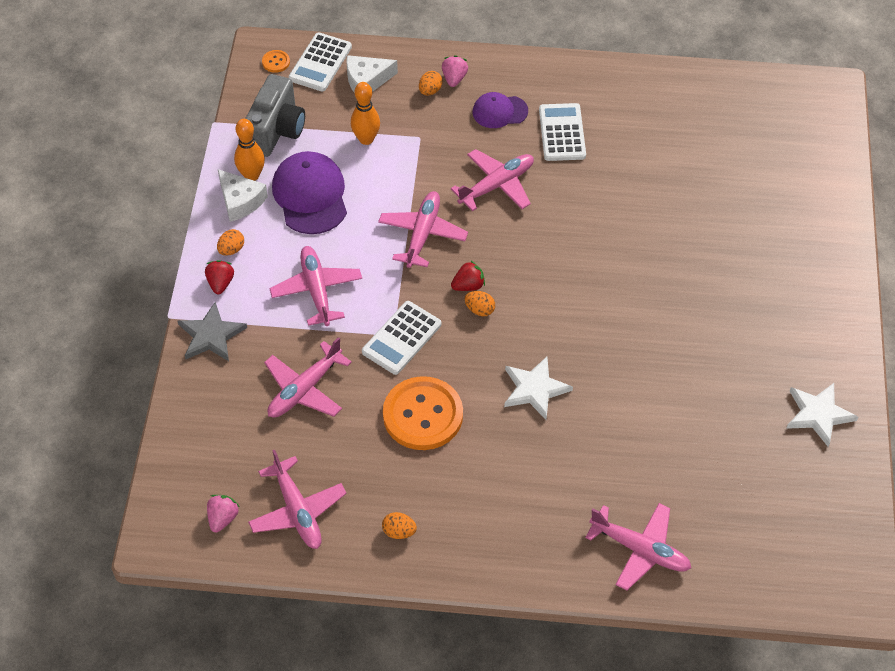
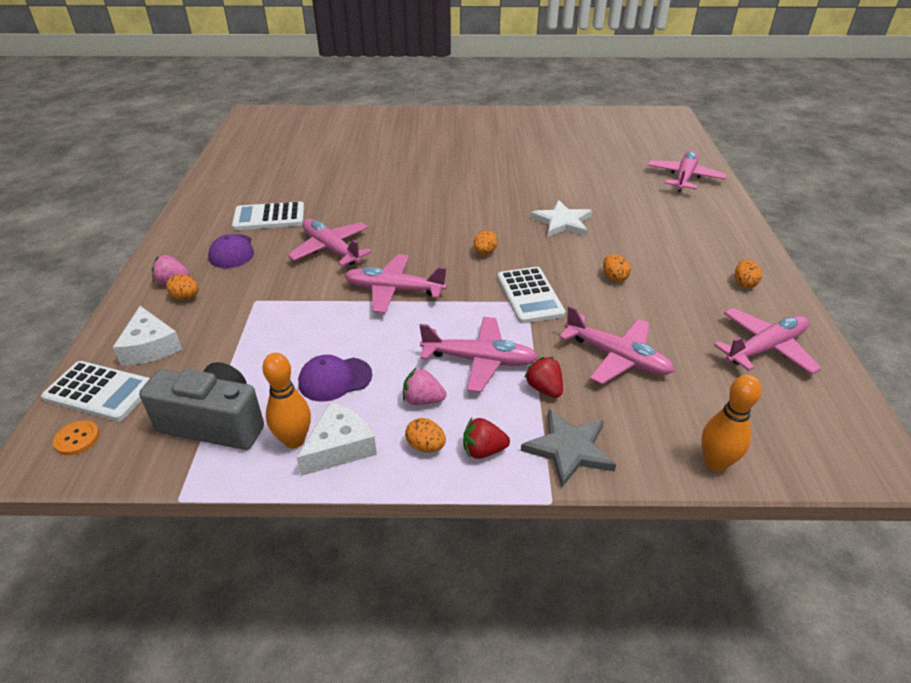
camera: 95 degrees left, 15 degrees down
pink strawberry [207,495,239,532] -> pink strawberry moved to [403,367,446,405]
pink plane [269,246,362,326] -> pink plane turned 150 degrees counterclockwise [419,317,538,392]
purple cap [272,151,347,234] -> purple cap [298,355,372,402], size x0.59
orange bowling pin [351,82,380,145] -> orange bowling pin moved to [701,374,761,471]
white calculator [362,301,441,375] -> white calculator turned 45 degrees clockwise [497,267,565,324]
orange button [383,376,463,450] -> orange egg [603,254,631,282]
red strawberry [451,260,485,291] -> red strawberry moved to [524,357,563,398]
white star [786,383,858,447] -> none

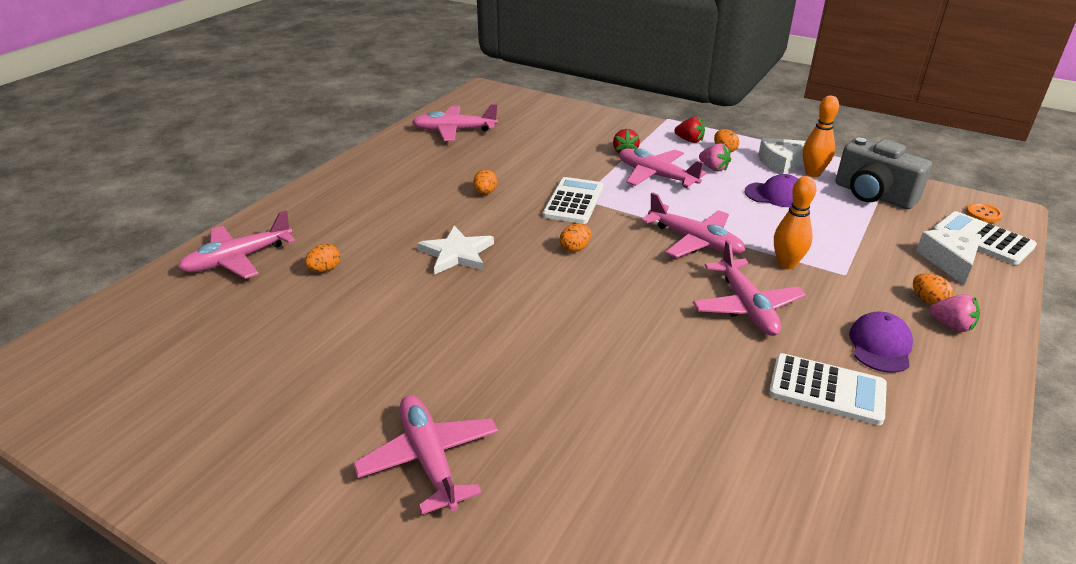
camera: 150 degrees left, 5 degrees down
grey star [521,409,616,488] -> none
pink plane [559,306,674,384] -> pink plane moved to [353,395,498,514]
orange bowling pin [701,374,761,471] -> orange bowling pin moved to [774,176,817,269]
orange egg [735,260,762,288] -> orange egg moved to [305,244,340,272]

